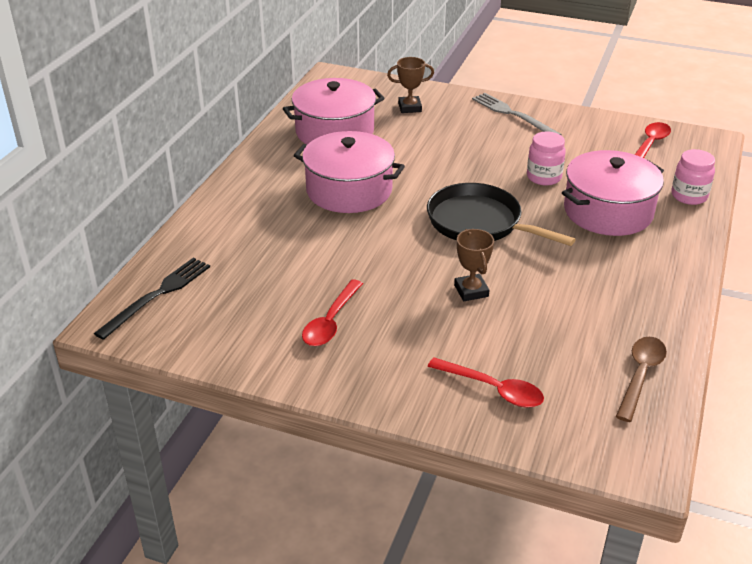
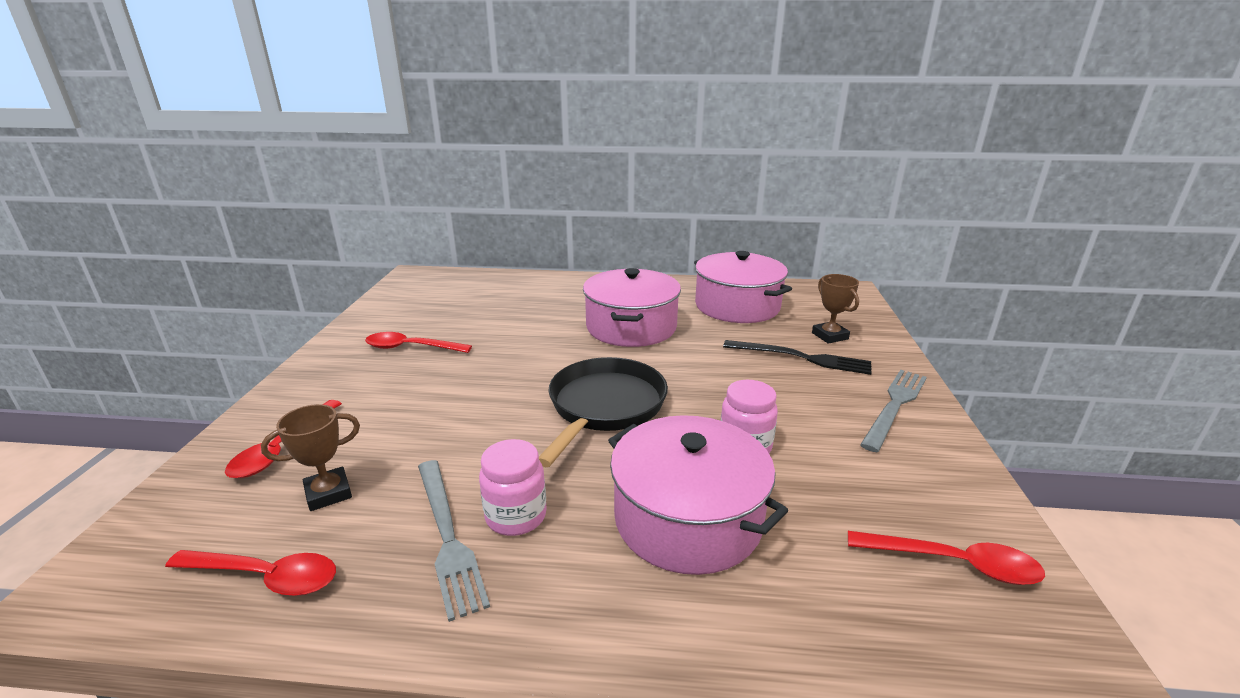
camera: 75 degrees right, 10 degrees down
black fork [94,258,210,340] -> black fork moved to [723,340,872,375]
brown trophy [454,229,494,301] -> brown trophy moved to [261,404,360,511]
brown spoon [616,337,667,422] -> red spoon [165,550,336,596]
pink jar [672,149,715,205] -> pink jar moved to [479,439,547,536]
none -> grey fork [418,460,490,622]

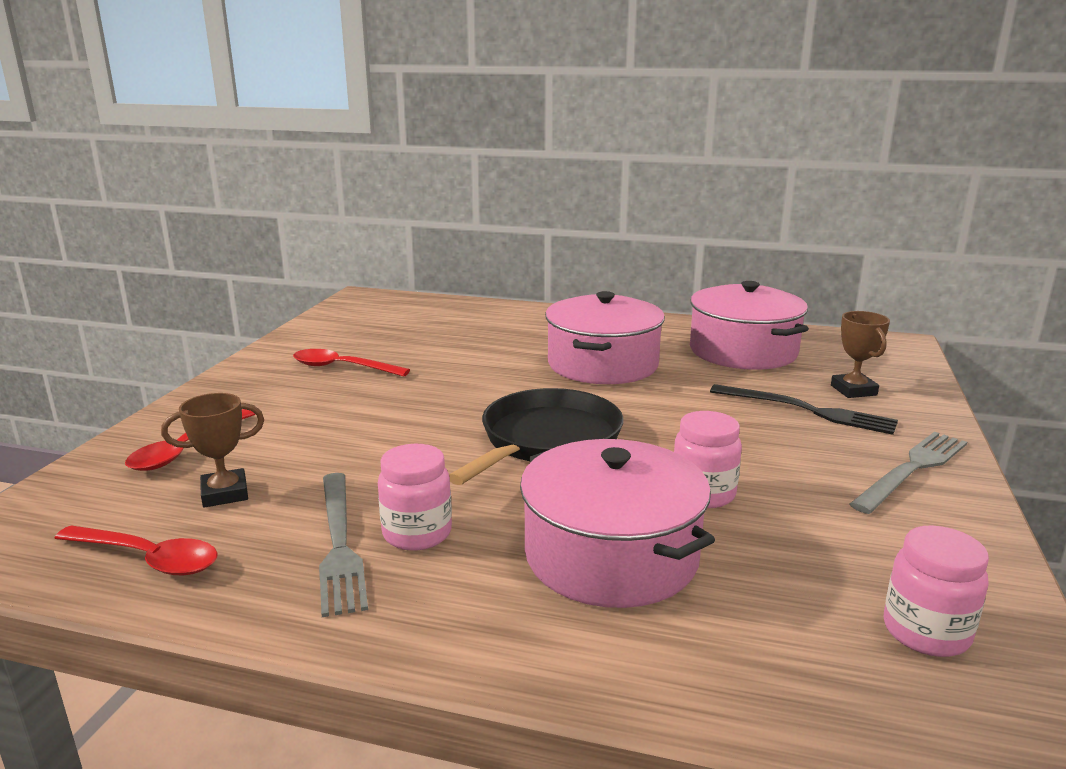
camera: 10 degrees right, 5 degrees down
red spoon [848,531,1045,585] -> pink jar [884,525,989,657]

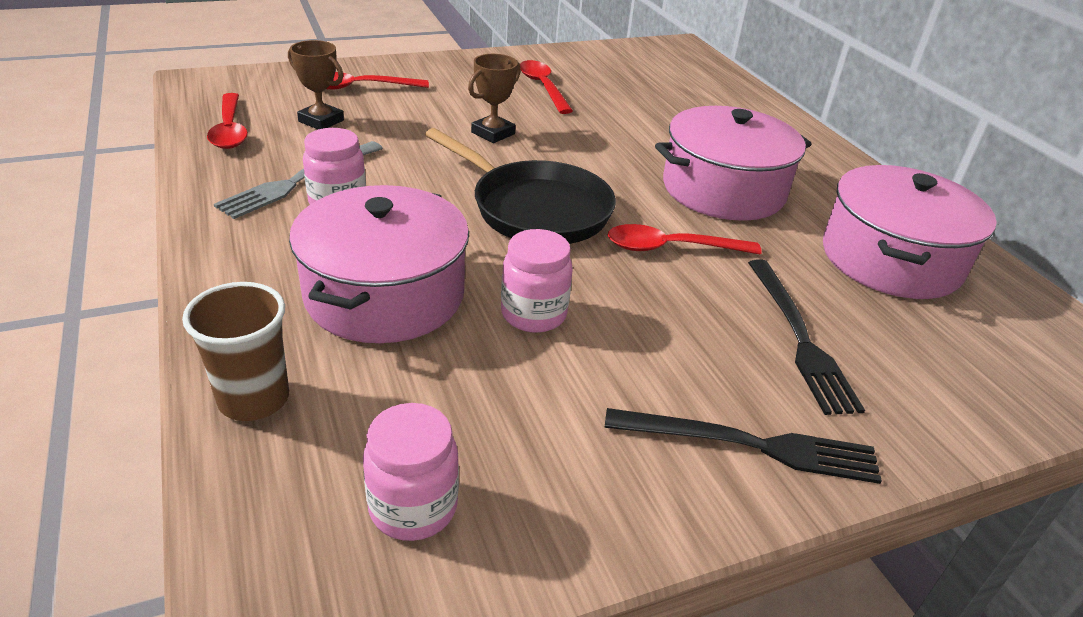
camera: 50 degrees right, 15 degrees up
black pan [449,388,624,485] -> black pan turned 45 degrees clockwise [425,128,616,244]
brown trophy [831,311,890,398] -> brown trophy moved to [468,54,521,143]
grey fork [849,432,967,514] -> black fork [604,408,882,484]
none -> brown cup [182,282,289,421]
none -> red spoon [608,224,762,254]

